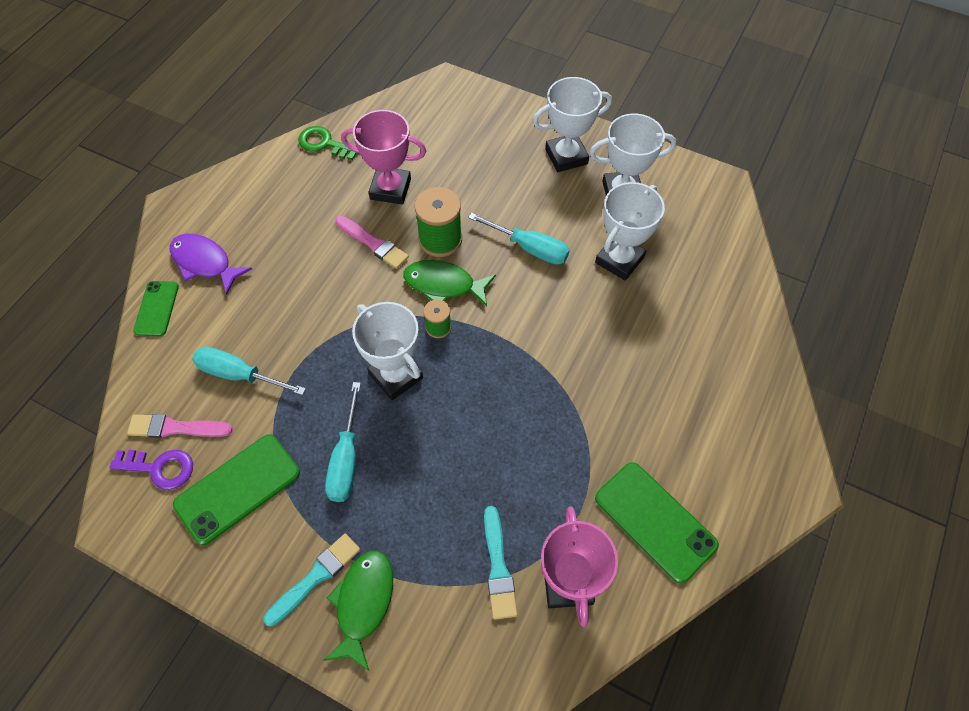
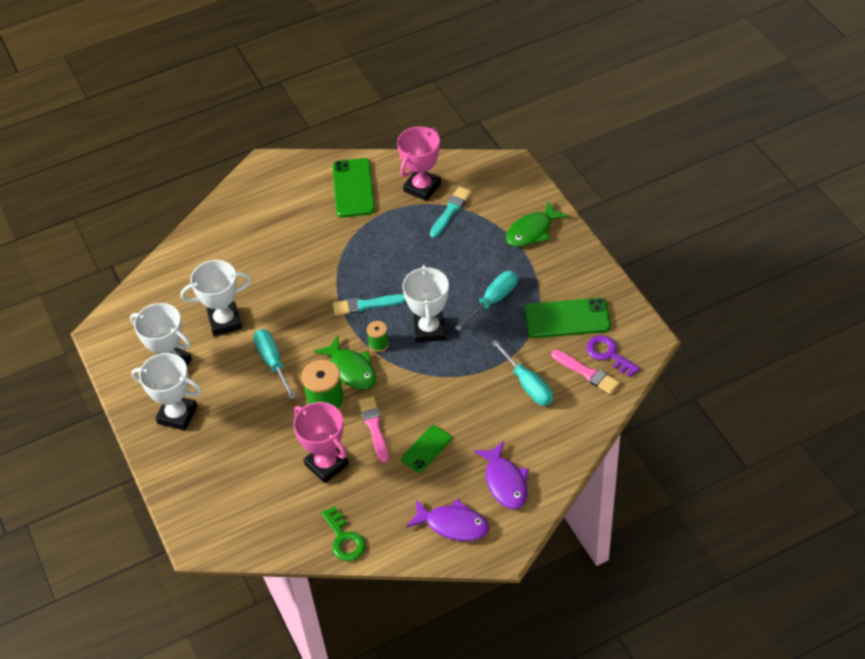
camera: 140 degrees left, 10 degrees down
green phone [133,281,179,336] -> green phone moved to [401,425,452,472]
turquoise brush [263,533,360,626] -> turquoise brush moved to [333,294,406,316]
none -> purple fish [406,499,489,541]

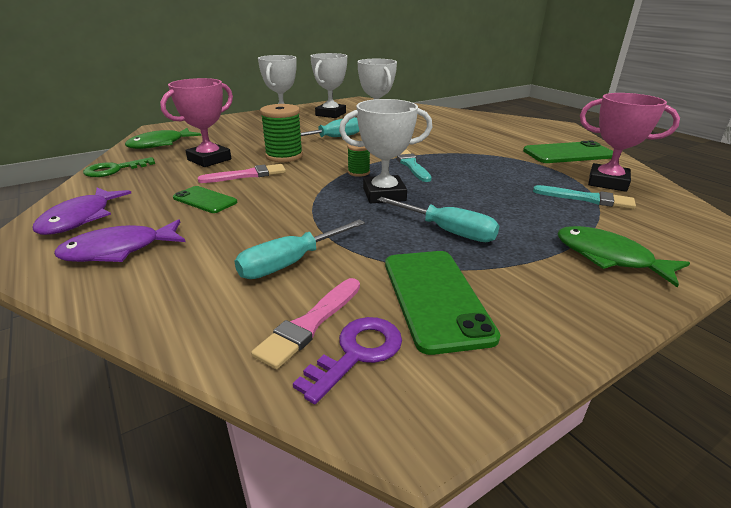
camera: 80 degrees right, 20 degrees down
green fish [314,335,376,390] -> green fish moved to [125,128,201,149]

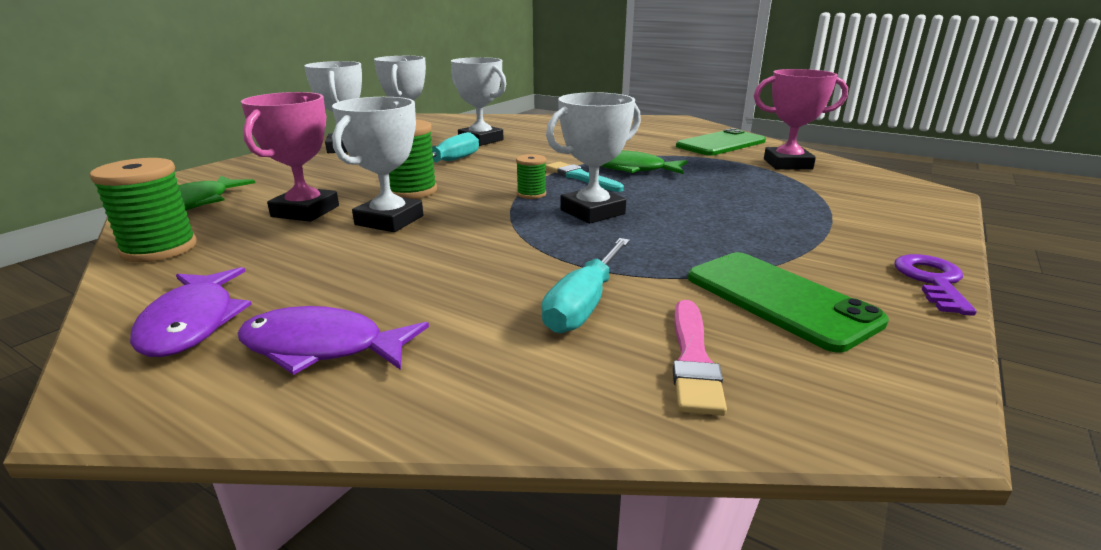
camera: 25 degrees left, 5 degrees down
purple fish [54,219,186,262] -> purple fish turned 60 degrees clockwise [237,306,429,375]
green key [83,157,155,177] -> green spool [90,158,197,262]
green phone [173,186,237,213] -> none
pink brush [198,164,286,183] -> white trophy [332,97,423,232]
purple key [293,317,402,404] -> purple key moved to [894,254,977,316]
turquoise screwdriver [377,197,499,242] -> none
turquoise brush [533,185,636,209] -> none
green fish [557,226,690,288] -> green fish moved to [602,151,687,174]

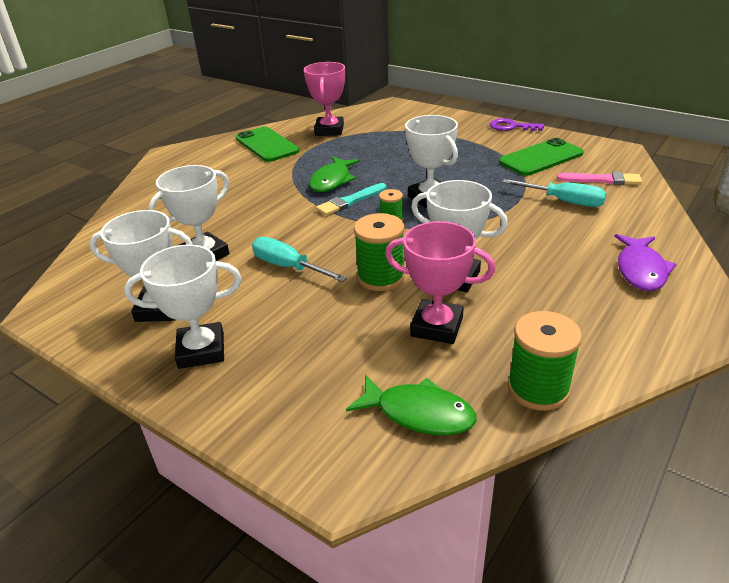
camera: 85 degrees left, 10 degrees up
purple fish [130,267,252,357] -> none

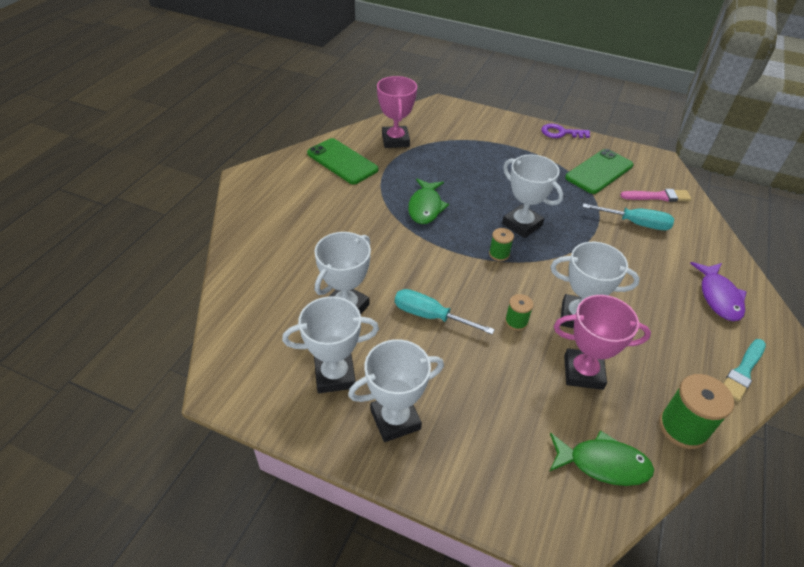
camera: 15 degrees left, 10 degrees up
turquoise brush [316,183,386,216] -> turquoise brush moved to [723,339,766,402]
green spool [354,213,405,291] -> green spool [505,294,533,331], size x0.55

